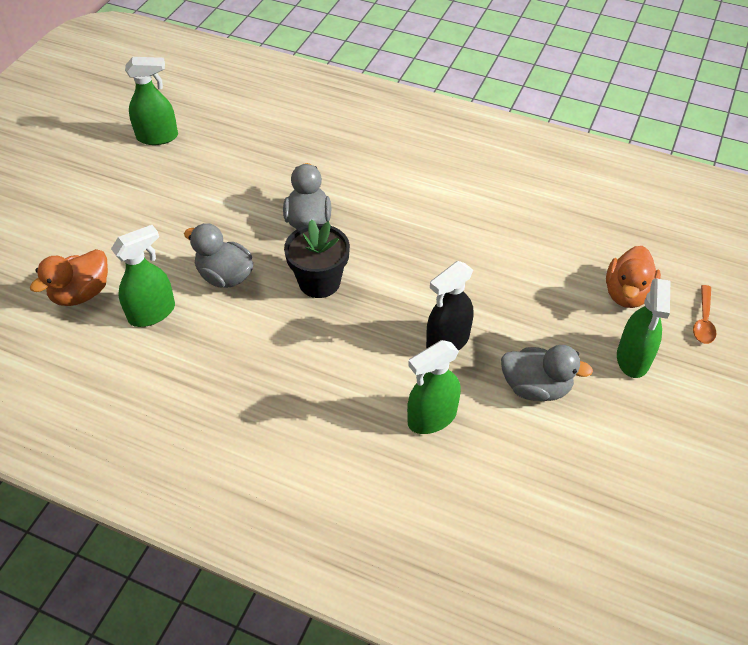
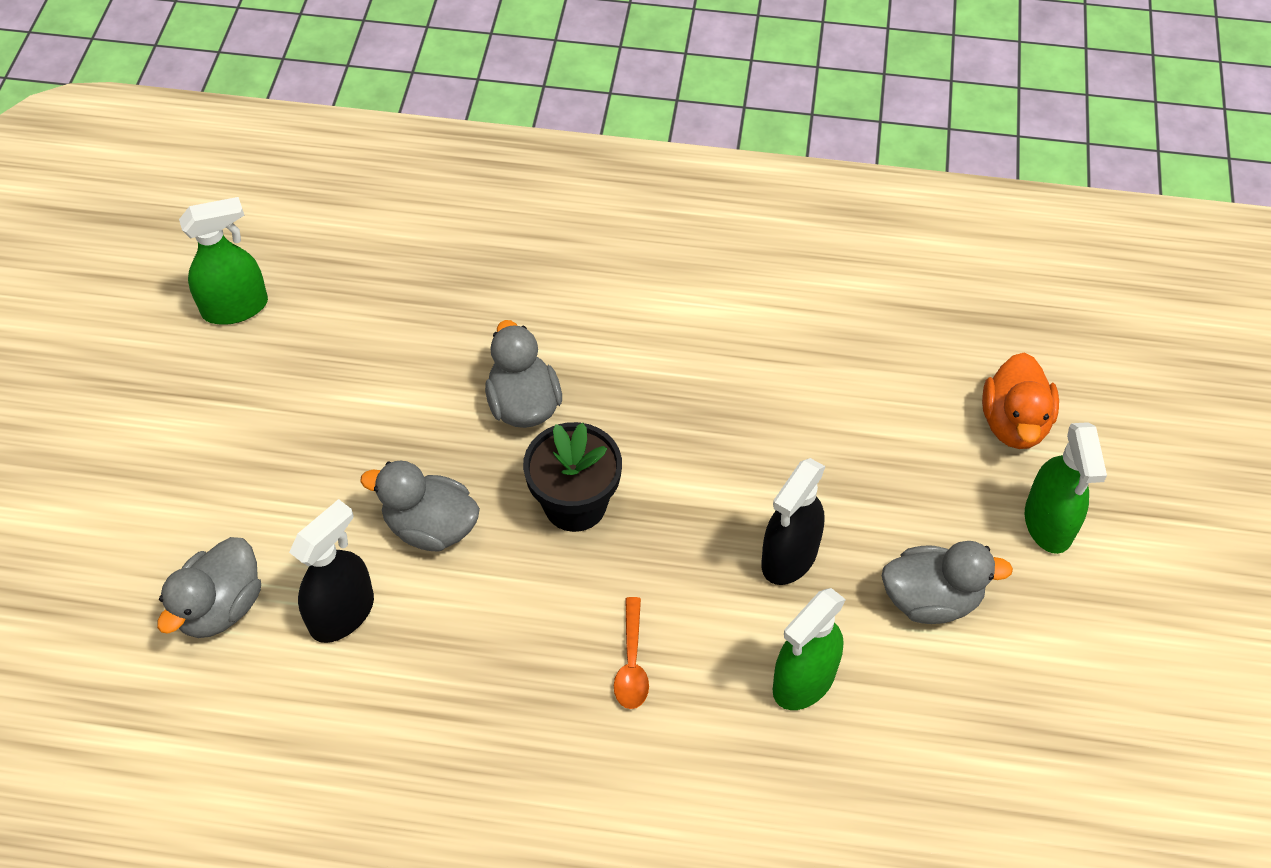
camera: 15 degrees left, 5 degrees up
orange duck [30,249,108,306] -> grey duck [157,537,261,638]
green spray bottle [111,225,175,327] -> black spray bottle [289,499,374,643]
orange spoon [693,285,716,344] -> orange spoon moved to [614,597,649,709]

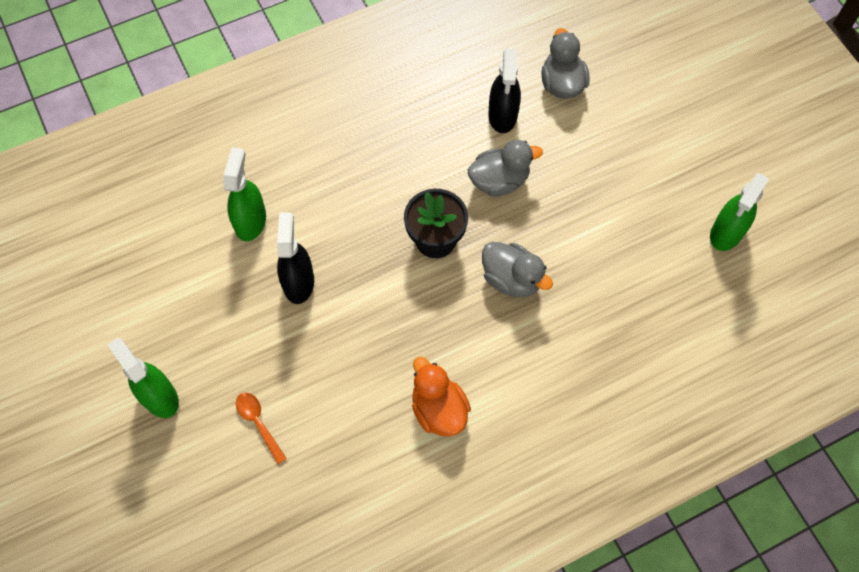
camera: 145 degrees right, 10 degrees up
orange spoon [614,597,649,709] -> orange spoon moved to [236,393,287,464]
grey duck [882,541,1013,624] -> none
orange duck [982,353,1059,449] -> orange duck moved to [412,357,471,436]

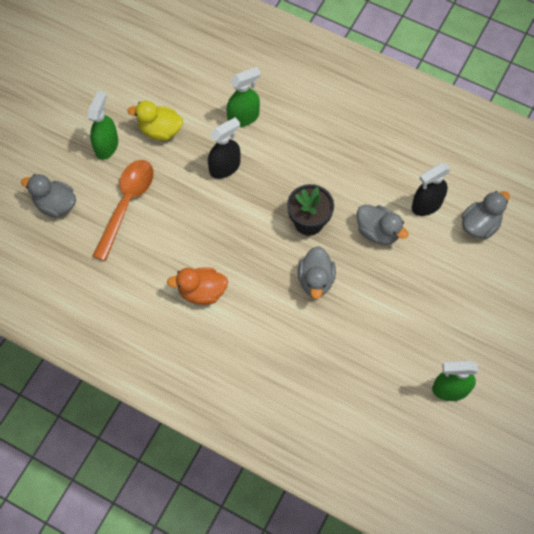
camera: 55 degrees right, 0 degrees up
orange spoon [236,393,287,464] -> orange spoon [92,160,154,261], size x2.06
orange duck [412,357,471,436] -> orange duck turned 120 degrees counterclockwise [167,267,228,305]
none -> grey duck [21,174,76,218]
none -> yellow duck [128,101,183,141]

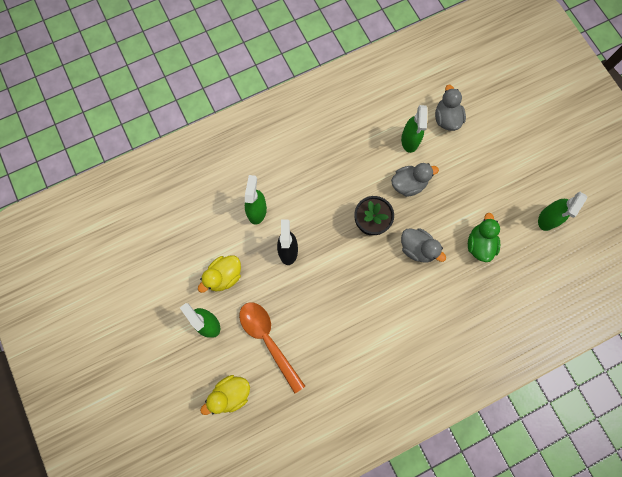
camera: 55 degrees left, 10 degrees up
grey duck [21,174,76,218] -> yellow duck [200,375,250,415]
orange duck [167,267,228,305] -> none
black spray bottle [412,163,450,216] -> green spray bottle [401,105,428,153]
none -> green duck [468,213,500,262]

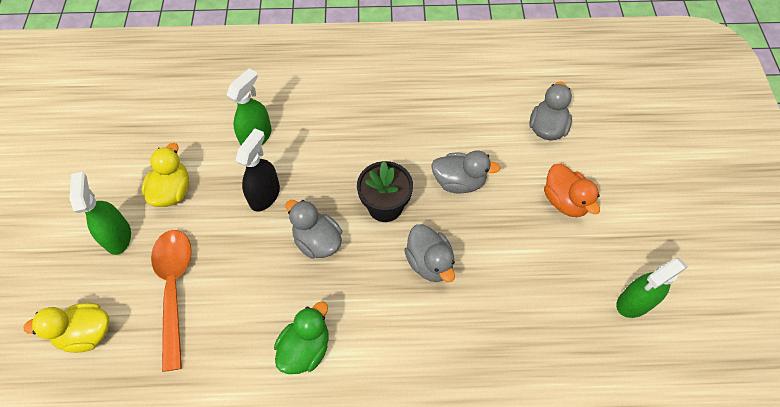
camera: 25 degrees right, 15 degrees down
yellow duck [198,255,241,293] -> yellow duck turned 120 degrees clockwise [141,143,189,207]
green spray bottle [401,105,428,153] -> none
green duck [468,213,500,262] -> green duck moved to [274,301,329,374]
none -> grey duck [285,200,342,259]
none -> orange duck [544,164,600,217]

